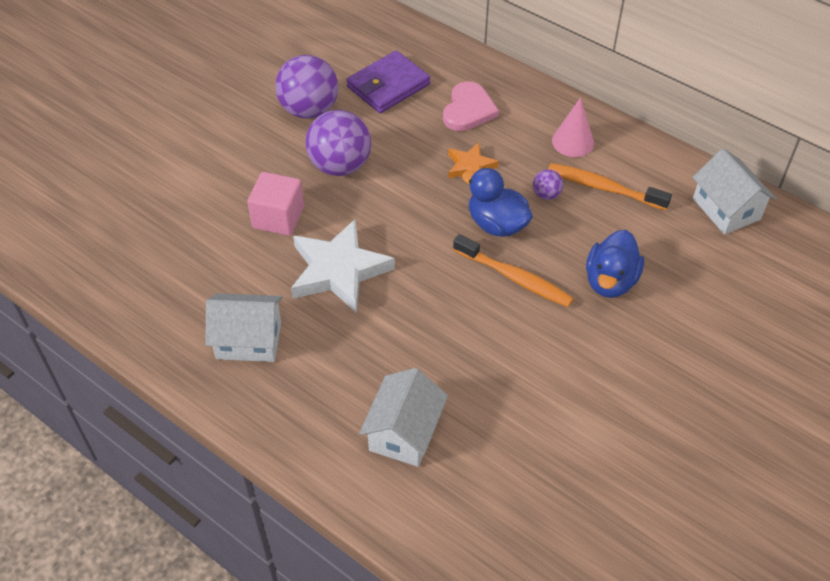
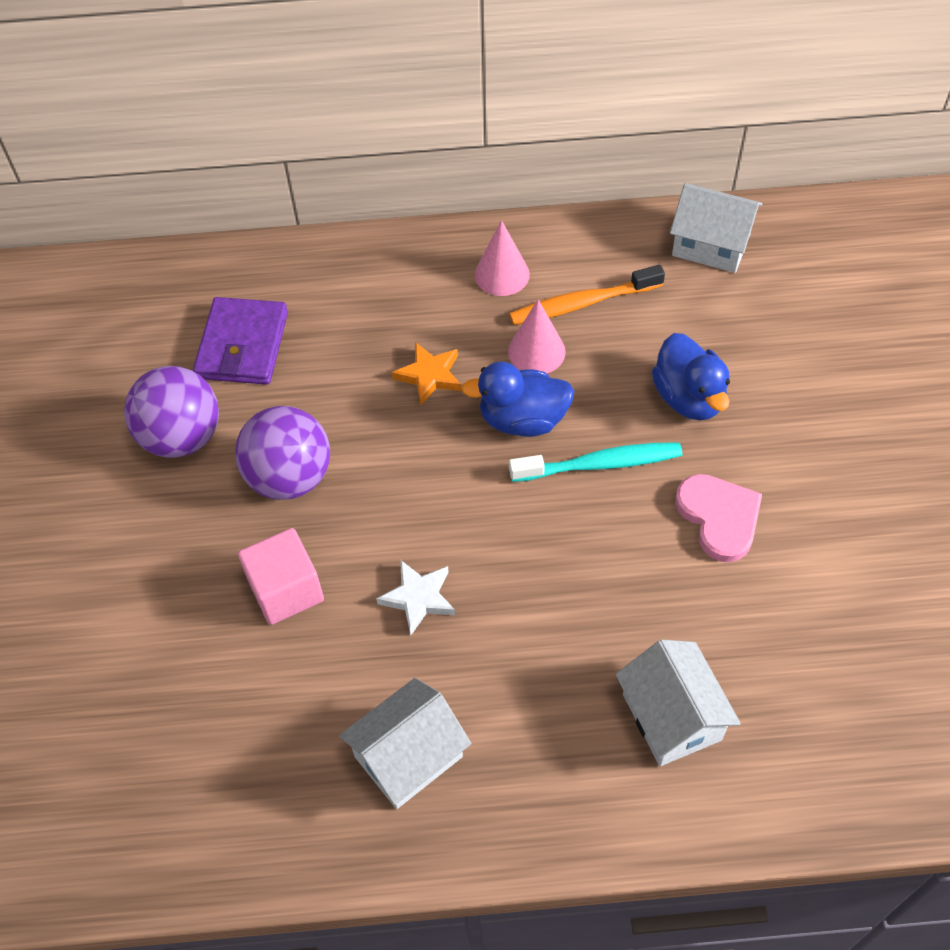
camera: 40 degrees left, 5 degrees up
white star [291,219,395,313] -> white star [376,560,455,635], size x0.53
pink heart [443,81,499,131] -> pink heart moved to [675,474,762,562]
orange toothbrush [453,234,574,307] -> turquoise toothbrush [509,442,682,482]
purple ball [533,169,563,200] -> pink cone [508,299,566,373]

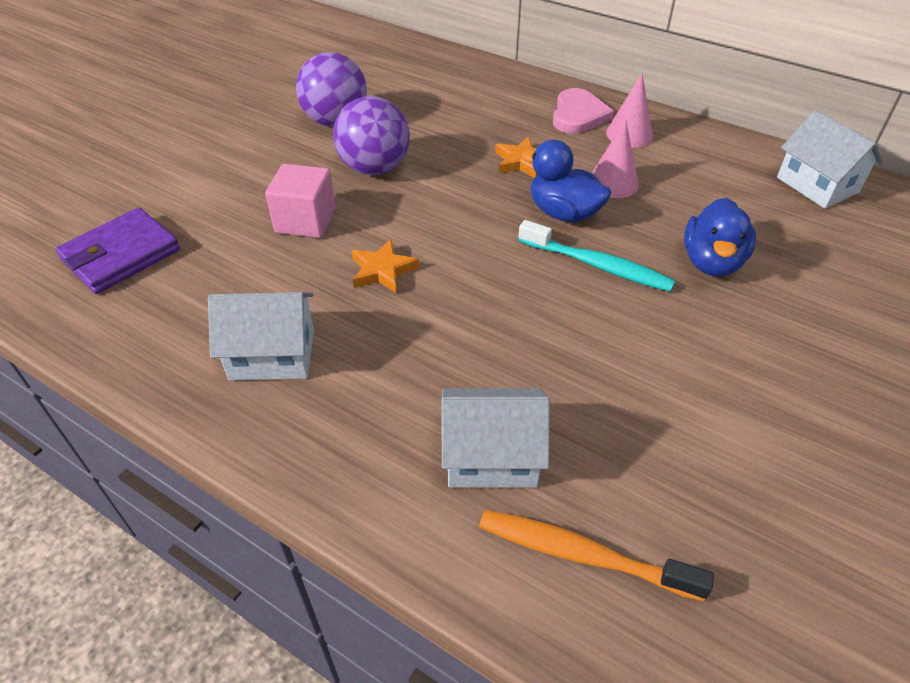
camera: 35 degrees right, 10 degrees down
purple wallet [193,297,288,385] -> purple wallet moved to [56,208,180,294]
white star [376,560,455,635] -> orange star [351,239,419,294]
orange toothbrush [509,265,665,325] -> orange toothbrush moved to [479,510,714,601]
white house [616,640,741,766] -> white house turned 75 degrees clockwise [442,388,550,488]
pink heart [675,474,762,562] -> pink heart moved to [553,88,614,134]

